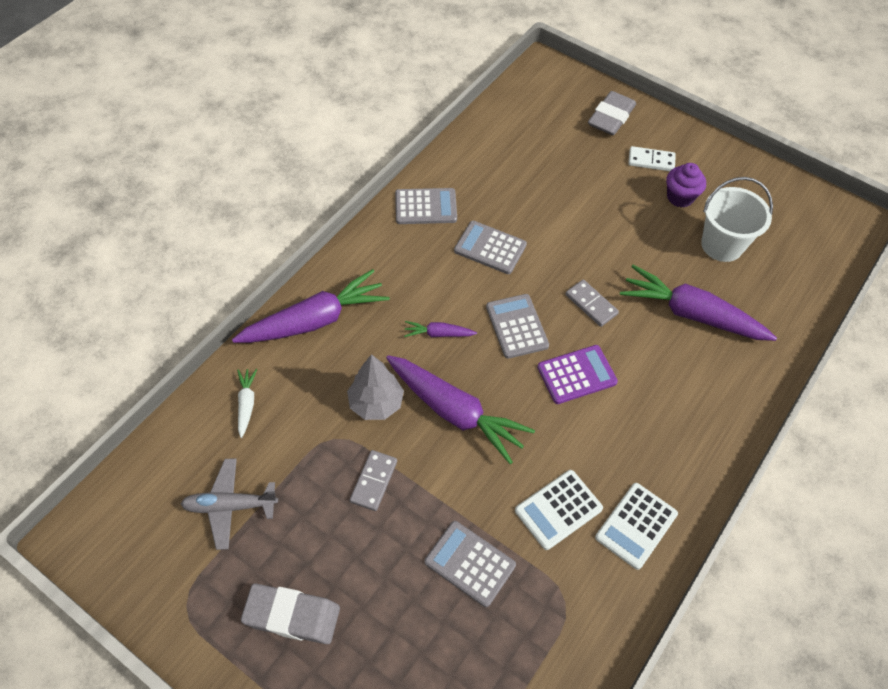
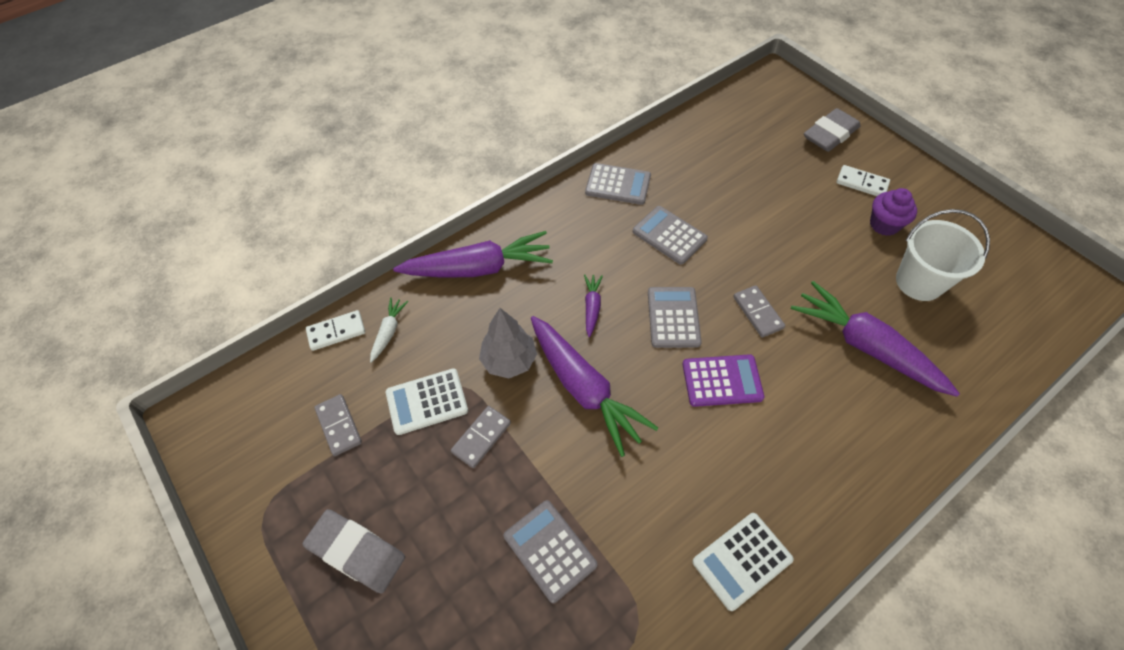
camera: 20 degrees right, 0 degrees up
grey plane [181,458,278,550] -> grey domino [314,394,362,456]
purple carrot [404,321,477,337] -> purple carrot turned 75 degrees clockwise [584,274,603,337]
white calculator [515,470,603,550] -> white calculator moved to [386,368,468,435]
none -> white domino [306,310,365,351]

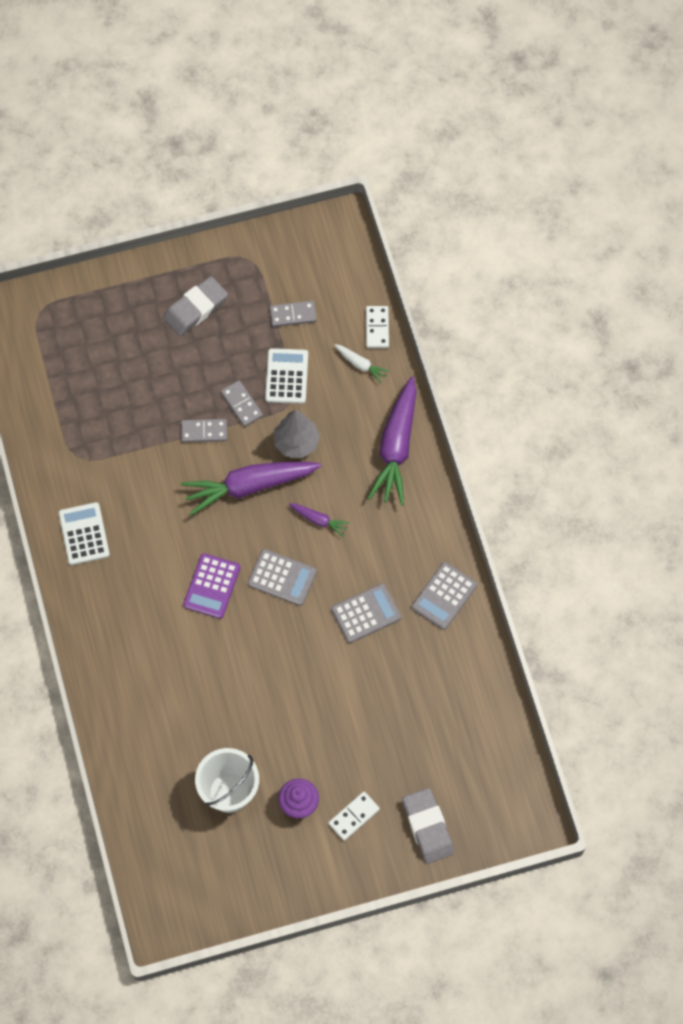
camera: 110 degrees right, 10 degrees up
grey calculator [504,500,598,603] -> none
grey domino [733,285,785,337] -> grey domino moved to [181,419,227,443]
purple carrot [791,281,960,397] -> none

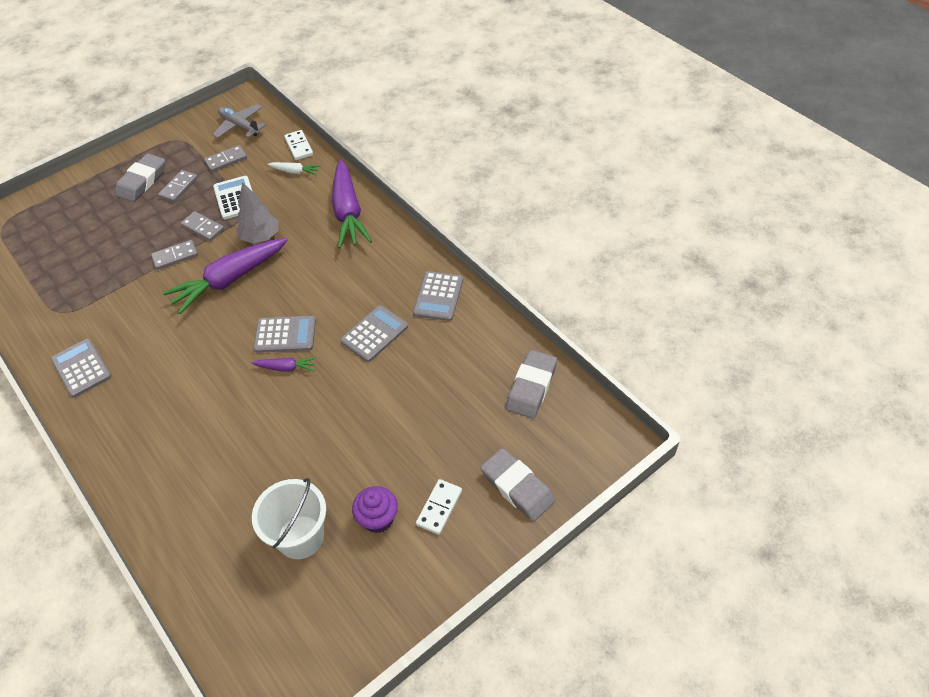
camera: 20 degrees left, 15 degrees down
white calculator [59,502,110,565] -> grey calculator [51,338,111,398]
purple calculator [183,553,241,619] -> none
purple carrot [289,503,350,537] -> purple carrot moved to [251,357,317,371]
none -> grey domino [158,170,198,202]
none -> grey plane [212,104,266,138]
none -> grey eraser [506,350,557,418]

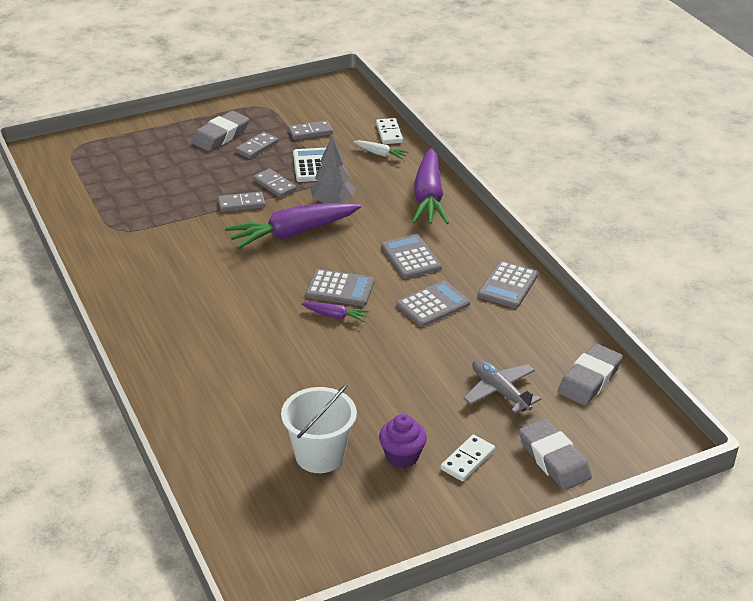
camera: 10 degrees right, 15 degrees down
grey calculator [51,338,111,398] -> grey calculator moved to [381,234,442,279]
grey plane [212,104,266,138] -> grey plane moved to [463,359,541,414]

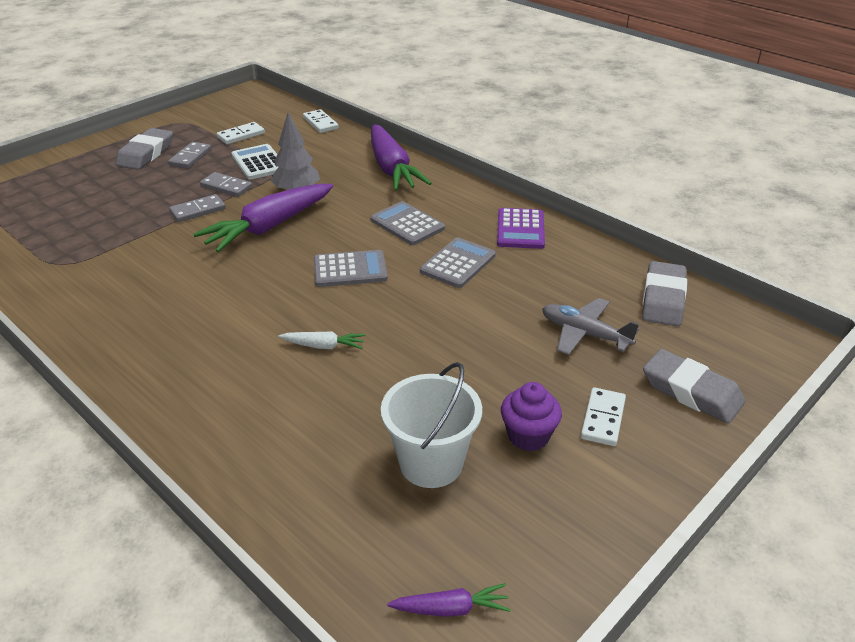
camera: 20 degrees left, 0 degrees up
grey domino [289,120,333,140] -> white domino [217,122,265,144]
purple carrot [301,302,369,322] -> purple carrot moved to [387,583,511,617]
white carrot [353,140,409,160] -> white carrot moved to [278,331,365,349]
grey calculator [478,261,538,308] -> purple calculator [497,208,545,249]

